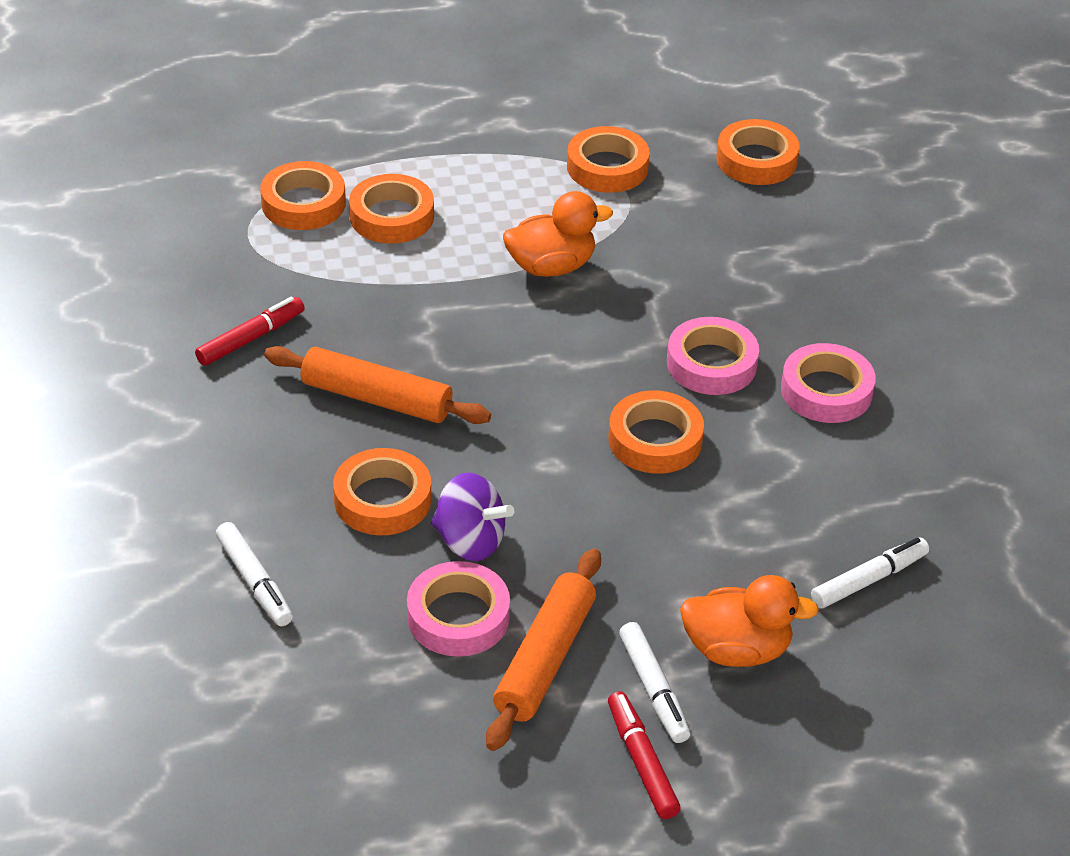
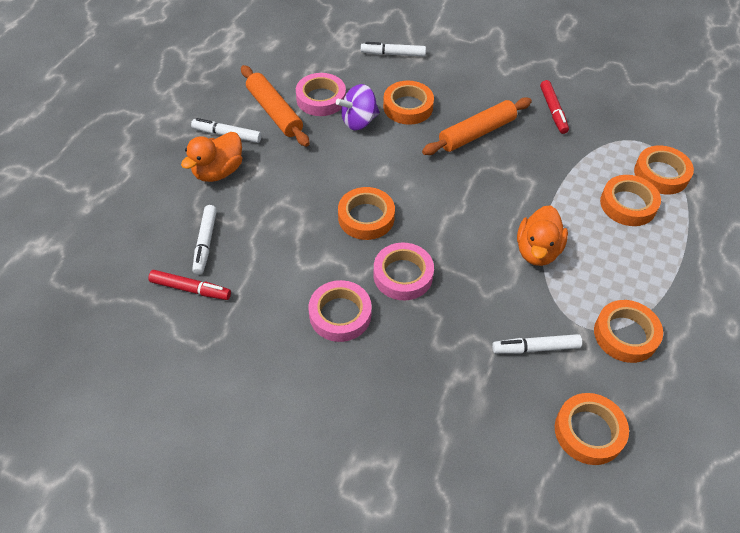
camera: 125 degrees right, 10 degrees up
red marker [608,691,681,819] -> red marker moved to [148,270,231,300]
none -> white marker [492,334,582,354]

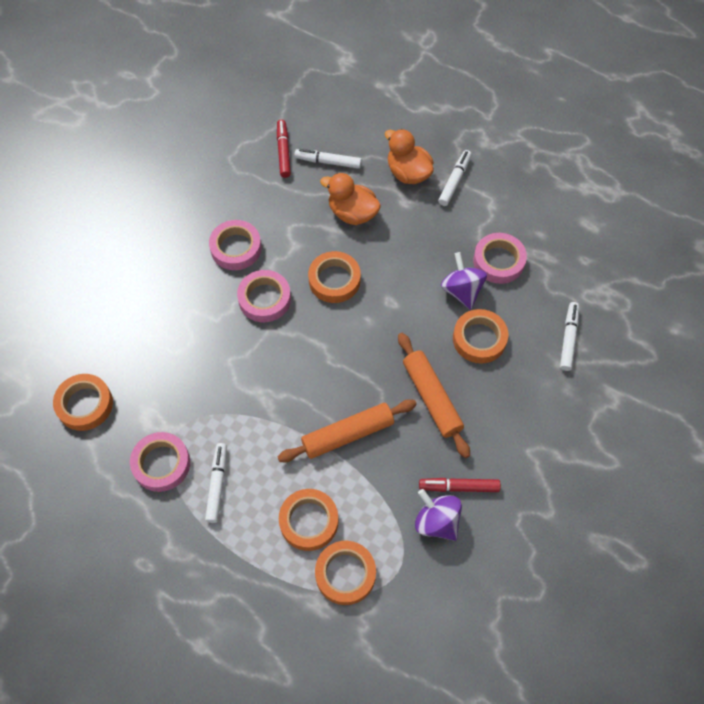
camera: 100 degrees right, 10 degrees up
red marker [148,270,231,300] -> red marker turned 150 degrees clockwise [277,119,291,178]
orange rolling pin [241,65,310,147] -> orange rolling pin moved to [278,399,417,462]
white marker [492,334,582,354] -> white marker moved to [205,443,227,523]
orange duck [517,205,568,266] -> orange duck moved to [320,173,381,225]
orange tape [594,300,663,363] -> pink tape [130,432,190,492]
none -> purple spinning top [415,489,462,541]

